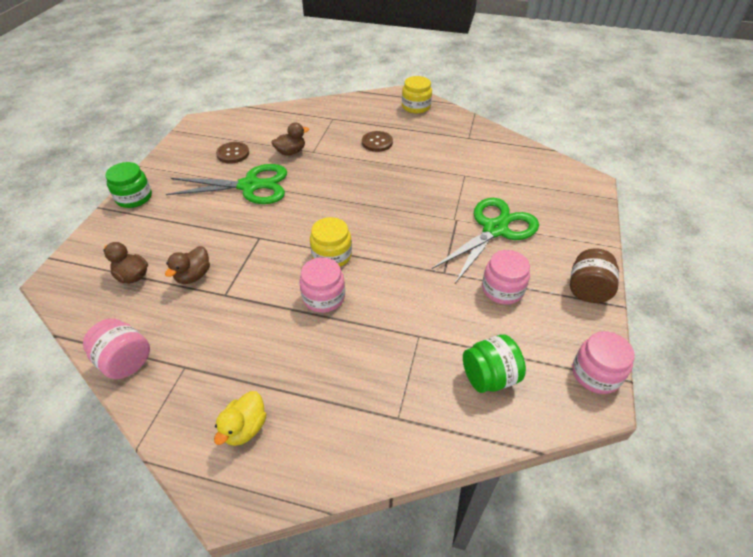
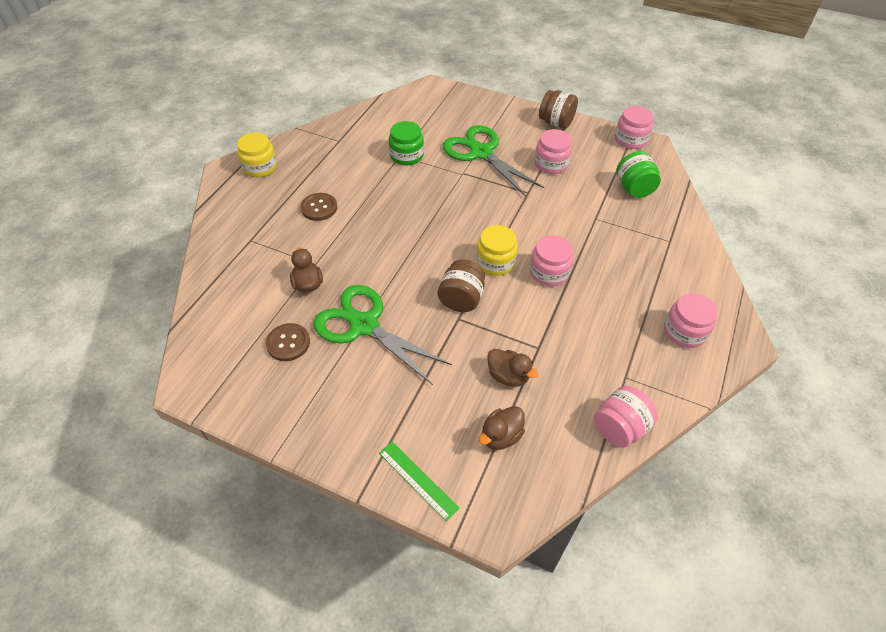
camera: 80 degrees left, 5 degrees up
green jar [105,162,152,208] -> green jar moved to [389,121,424,165]
green scissors [166,164,287,204] -> green scissors turned 60 degrees counterclockwise [313,285,452,385]
yellow duck [214,391,267,446] -> pink jar [664,293,718,348]
none -> green ruler [379,442,459,521]
none -> brown jar [438,259,485,312]

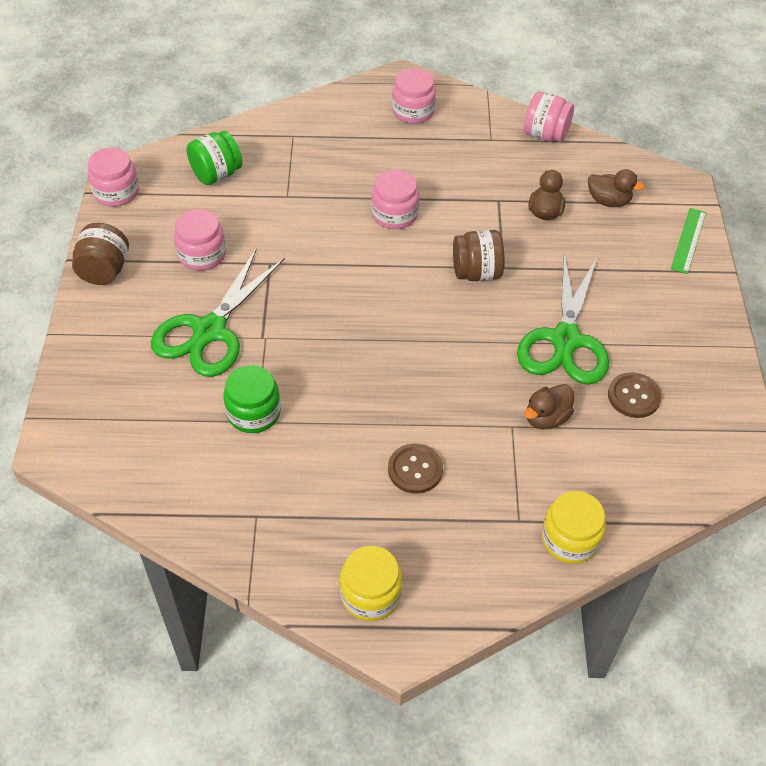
camera: 115 degrees left, 0 degrees up
yellow jar [476,225,518,276] -> yellow jar moved to [542,491,606,564]

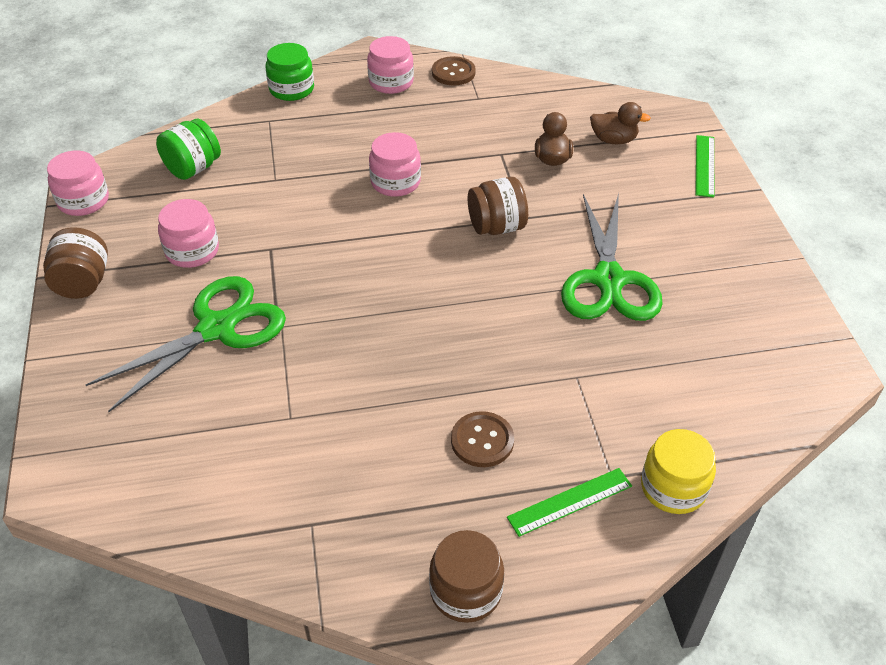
camera: 10 degrees left, 5 degrees down
green scissors [151,248,285,377] -> green scissors turned 150 degrees counterclockwise [86,276,286,412]
green jar [223,365,281,433] -> green jar moved to [266,43,314,101]
yellow jar [340,546,402,621] -> brown jar [429,530,504,623]
pink jar [524,91,574,142] -> none
brown duck [524,384,574,429] -> none
brown button [608,372,662,418] -> brown button moved to [432,56,476,85]
none -> green ruler [507,468,632,537]

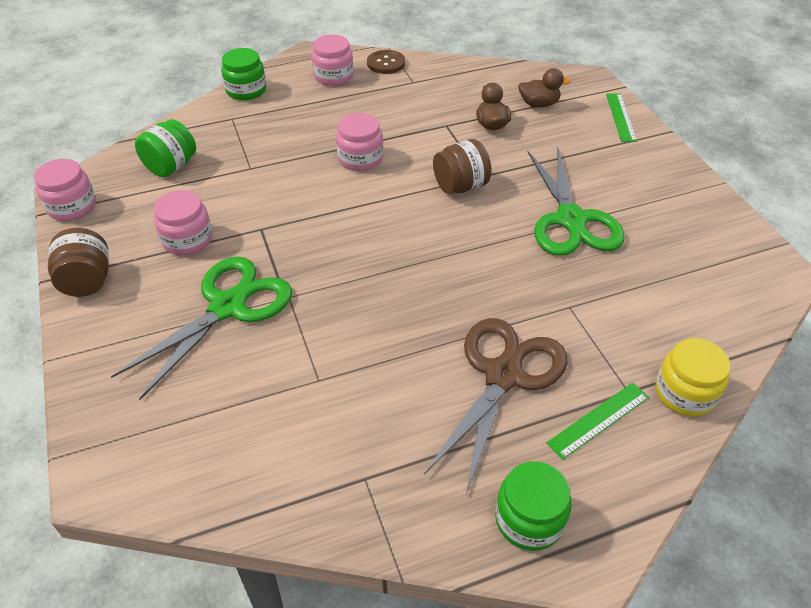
camera: 10 degrees left, 0 degrees up
brown jar [429,530,504,623] -> green jar [495,461,572,551]
brown button [451,411,514,467] -> brown scissors [424,318,567,494]

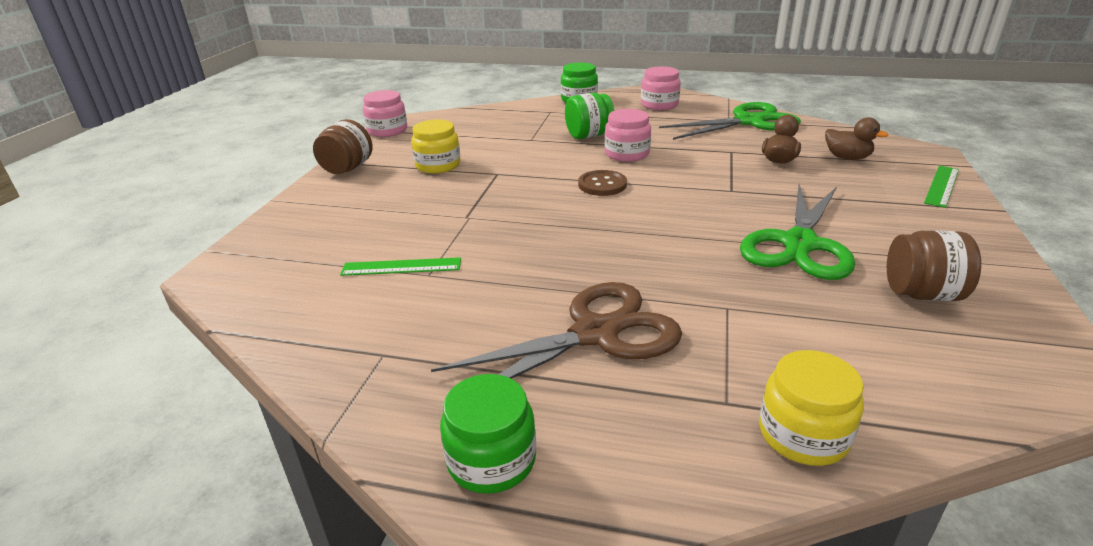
camera: 35 degrees right, 15 degrees down
green scissors [111,257,292,400] -> green scissors moved to [659,102,801,140]
green jar [135,119,196,177] -> green jar moved to [565,93,614,139]
pink jar [154,190,213,255] -> yellow jar [411,119,461,173]
brown button [367,50,405,74] -> brown button moved to [578,170,627,196]
brown jar [433,139,492,194] -> brown jar moved to [887,230,981,301]
green ruler [546,382,649,460] -> green ruler moved to [340,257,461,276]

